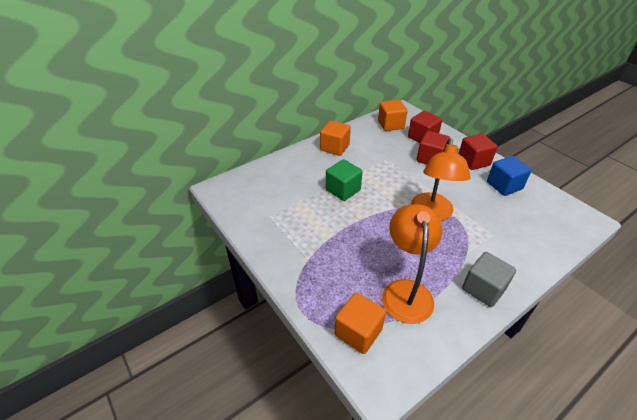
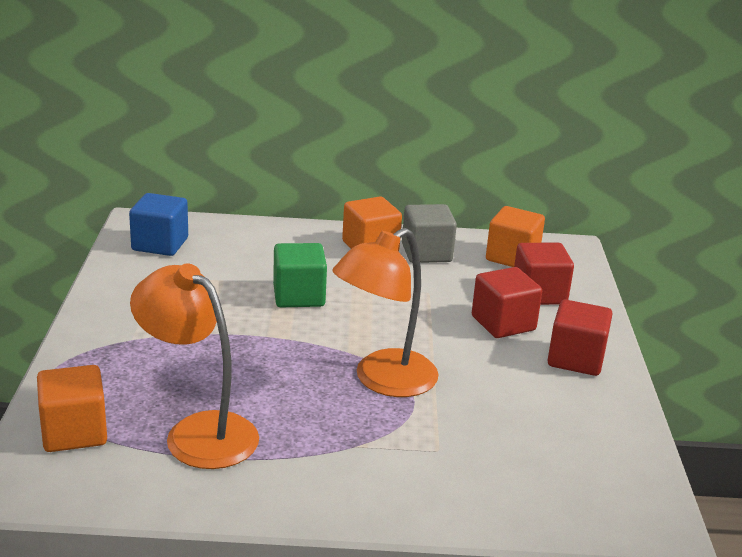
camera: 35 degrees right, 15 degrees down
orange lamp [382,204,442,324] -> orange lamp turned 90 degrees counterclockwise [130,263,259,469]
grey cube [462,252,516,307] -> grey cube moved to [402,204,457,263]
blue cube [487,156,532,196] -> blue cube moved to [129,193,188,256]

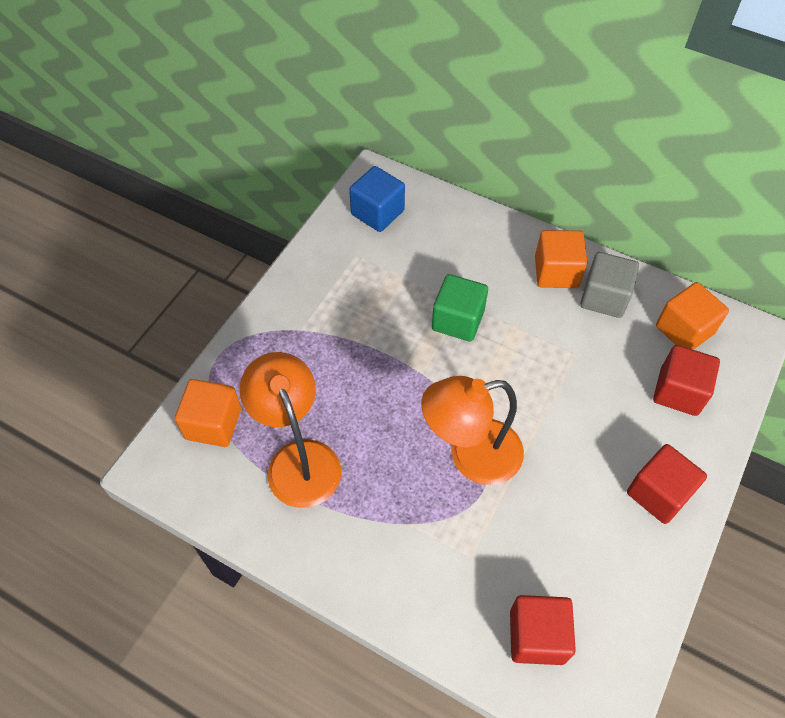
camera: 30 degrees right, 30 degrees up
red cube [472,267,542,338] -> red cube moved to [510,595,576,665]

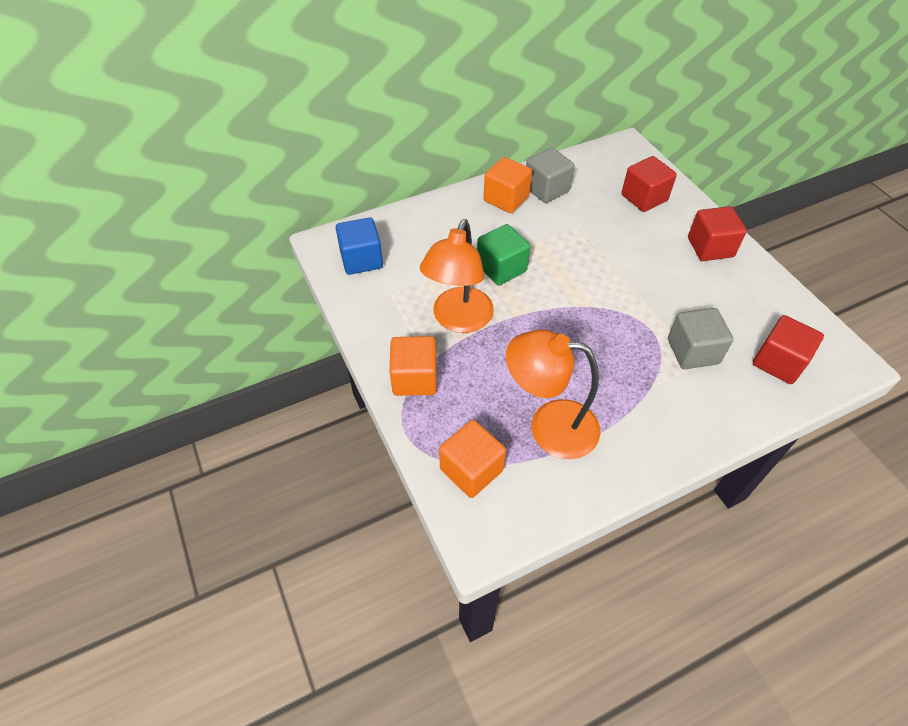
camera: 55 degrees left, 5 degrees down
orange lamp [421,376,524,485] -> orange lamp moved to [420,219,494,333]
orange cube [656,282,729,350] -> orange cube moved to [390,336,437,396]
none -> grey cube [668,308,733,369]

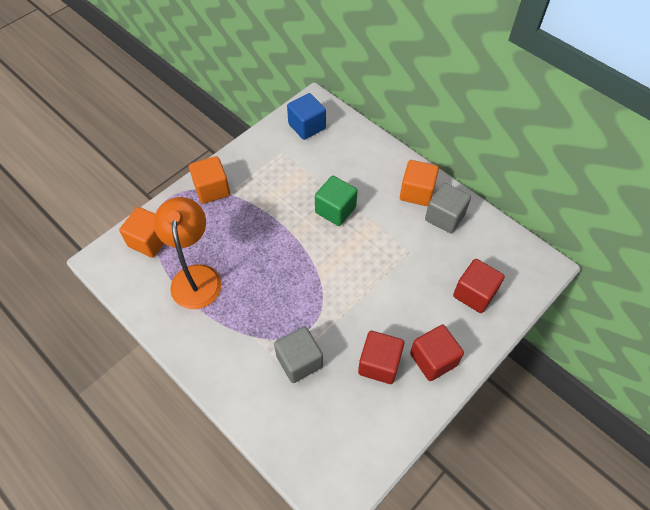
camera: 70 degrees right, 5 degrees up
orange lamp [420,219,494,333] -> none
red cube [753,315,824,384] -> red cube moved to [358,331,404,384]

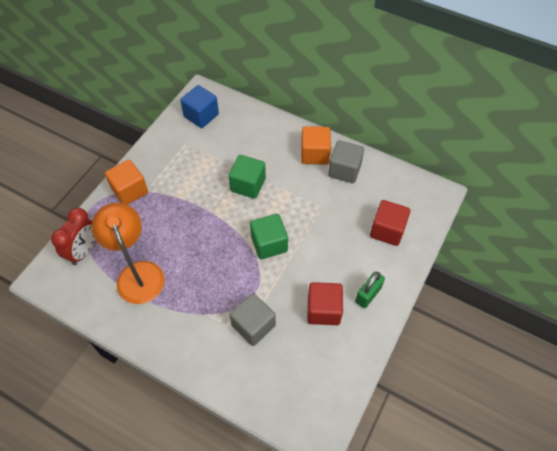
camera: 15 degrees left, 0 degrees up
orange cube [119,207,164,258] -> red clock [51,208,95,265]
red cube [410,324,464,381] -> green padlock [355,271,385,308]
none -> green cube [250,214,288,259]

